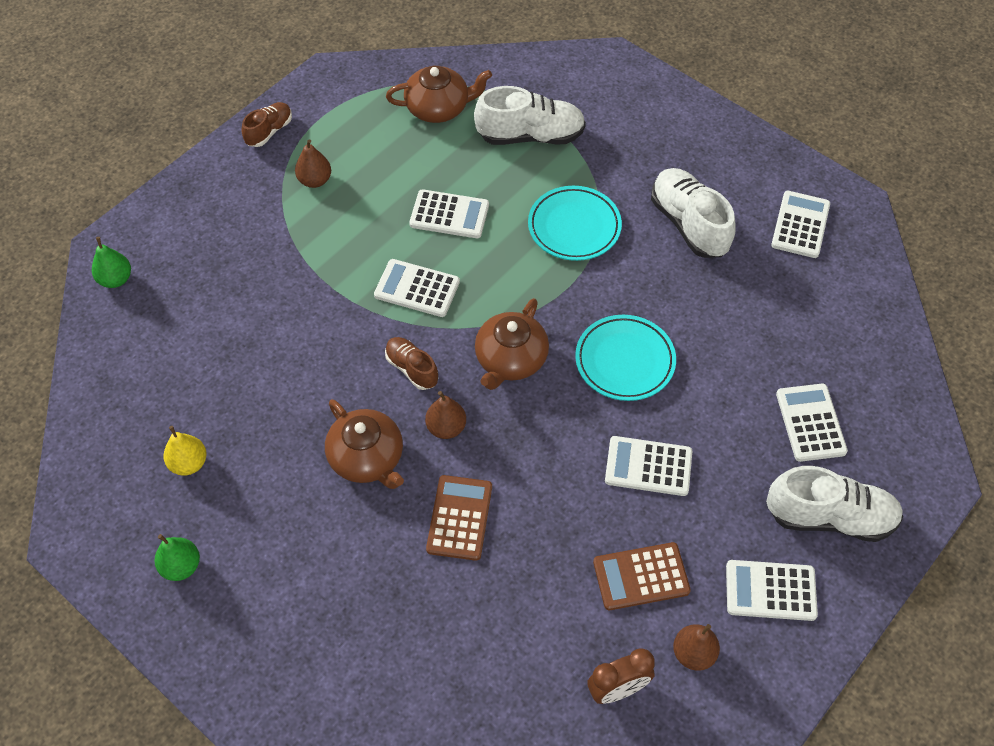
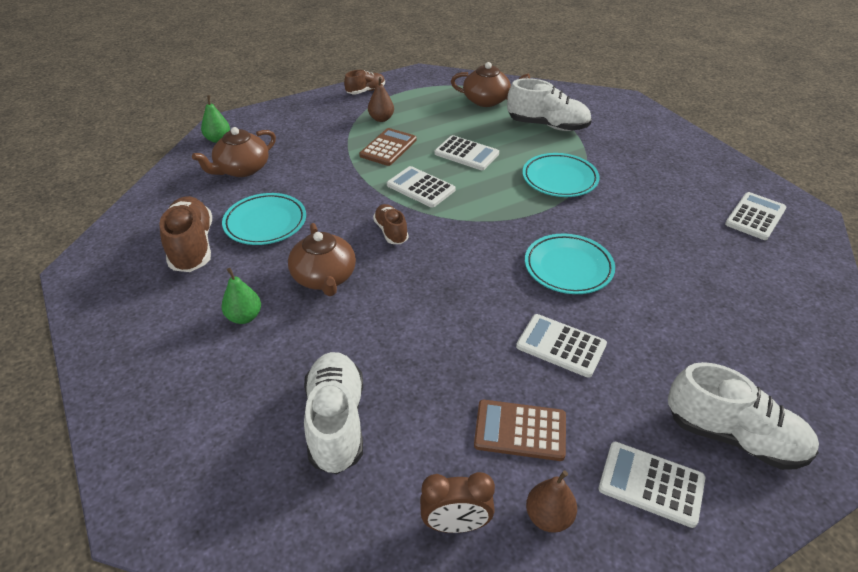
camera: 20 degrees right, 15 degrees down
green pear [154,534,200,581] -> green pear moved to [221,268,261,324]
yellow pear [164,426,206,476] -> brown shoe [159,196,212,272]
brown pear [425,391,466,439] -> none
brown calculator [426,475,492,561] -> brown calculator moved to [359,128,417,166]
brown teapot [475,298,549,390] -> brown teapot moved to [192,127,276,177]
white shoe [651,168,735,258] -> white shoe moved to [304,352,363,474]
white calculator [776,384,848,462] -> none
none -> turquoise plate [222,193,306,245]

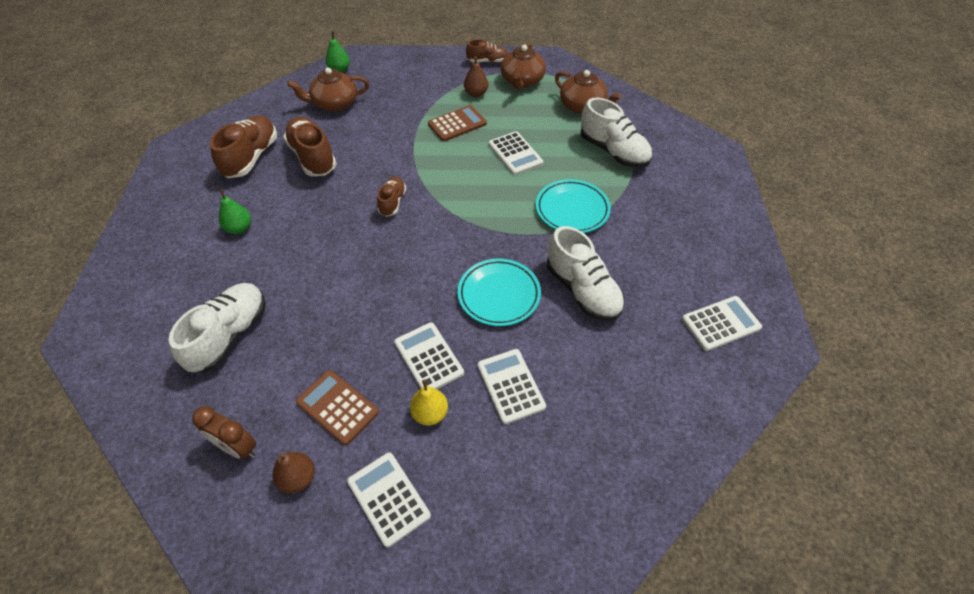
camera: 30 degrees right, 10 degrees up
turquoise plate [222,193,306,245] -> brown shoe [283,117,337,176]
brown teapot [288,223,356,296] -> brown teapot moved to [501,42,546,90]
white calculator [387,166,455,208] -> white calculator moved to [478,349,546,424]
white shoe [668,362,819,470] -> white shoe moved to [547,226,625,321]
none -> yellow pear [410,380,448,425]

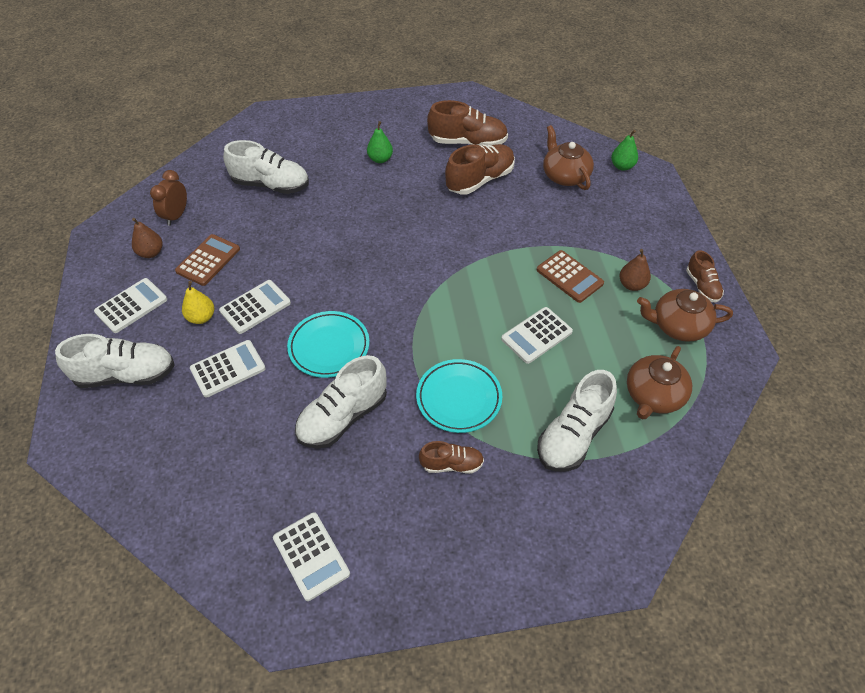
camera: 80 degrees right, 0 degrees up
brown shoe [377,177,406,217] -> brown shoe moved to [419,441,484,474]
none -> white shoe [55,334,175,388]

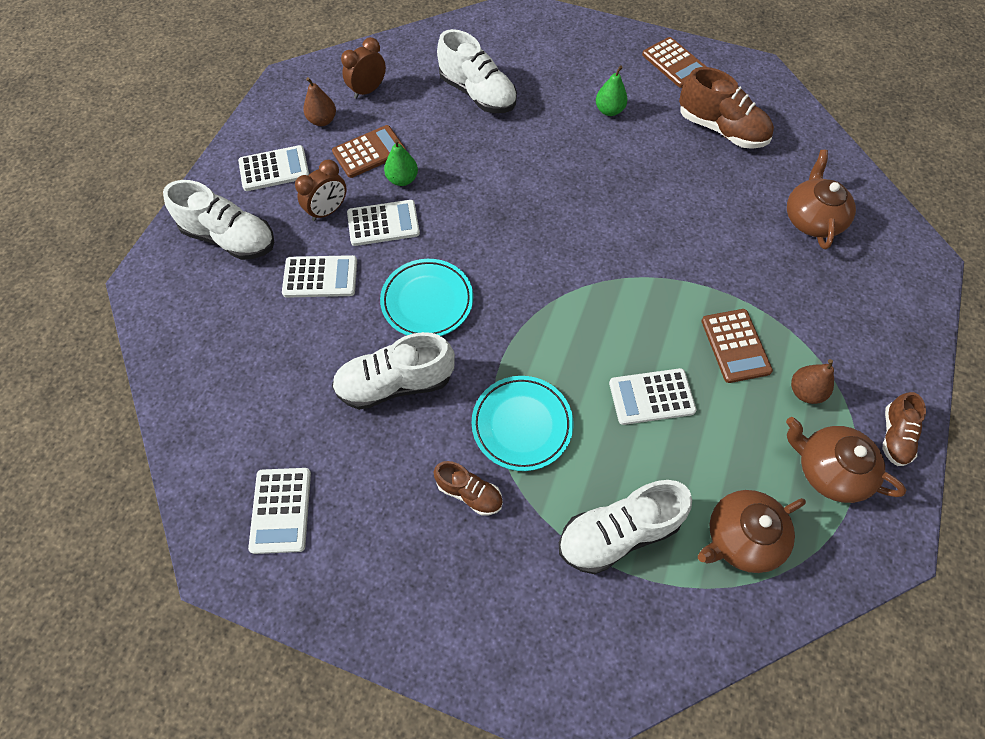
camera: 30 degrees right, 10 degrees up
yellow pear [182,281,214,324] -> brown clock [295,160,347,221]
brown shoe [445,144,515,195] -> none
green pear [611,130,638,171] -> green pear moved to [384,139,418,186]
none -> brown calculator [642,37,707,88]

